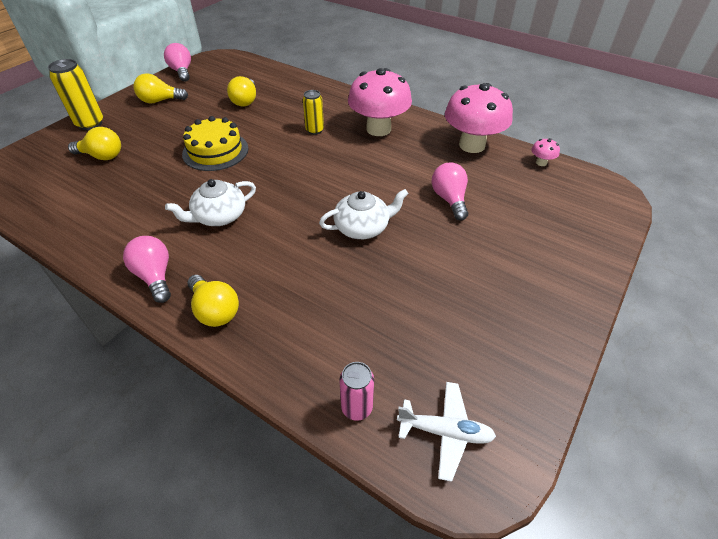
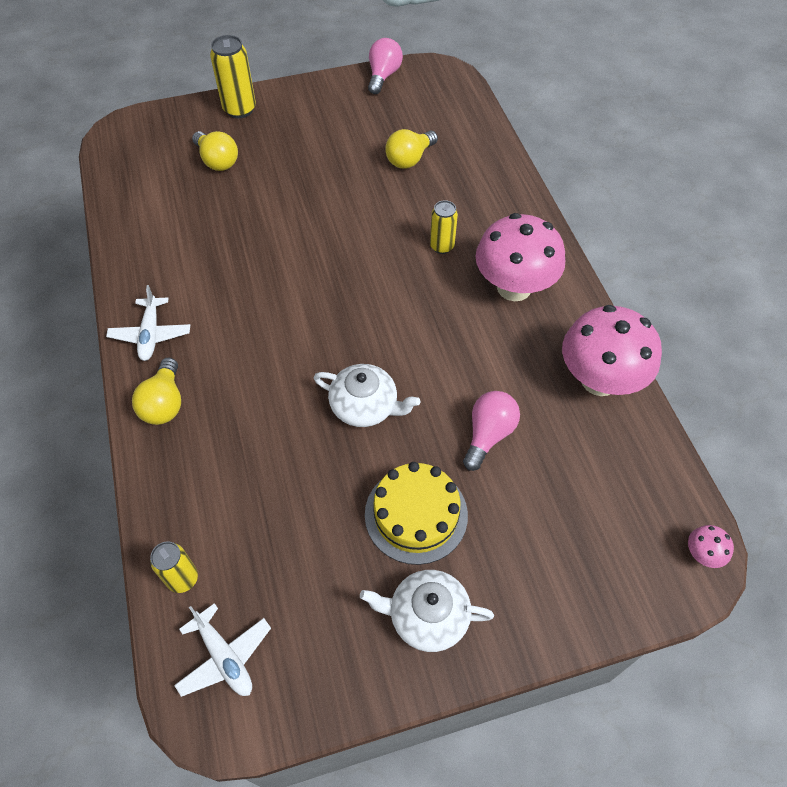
camera: 40 degrees right, 10 degrees up
pink light bulb [123,236,171,303] -> white plane [106,285,190,361]
yellow light bulb [133,73,188,103] -> none
white teapot [165,179,256,226] -> white teapot moved to [360,570,494,652]
yellow cake [182,116,249,171] -> yellow cake moved to [365,462,468,565]
pink can [339,362,374,421] -> yellow can [150,541,198,593]
pink mushroom [531,138,560,166] -> pink mushroom moved to [688,525,734,568]

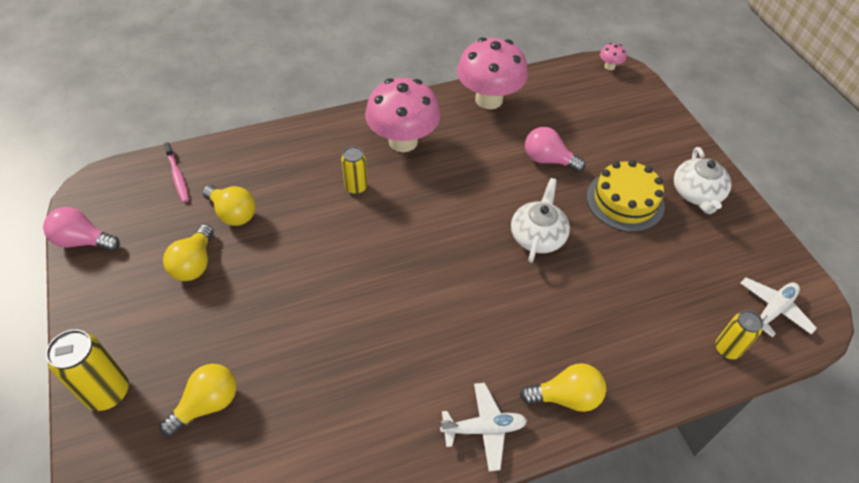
camera: 95 degrees left, 5 degrees down
none -> pink toothbrush [163,142,189,202]
none -> yellow light bulb [163,224,214,281]

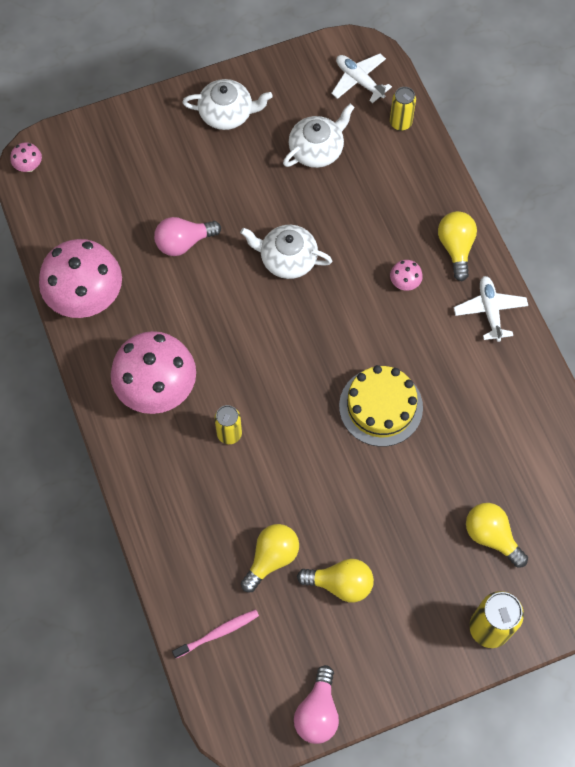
camera: 90 degrees left, 15 degrees up
pink light bulb [525,127,585,172] -> pink light bulb turned 45 degrees clockwise [154,217,221,256]
yellow cake [586,160,665,232] -> yellow cake moved to [339,365,423,447]
none -> white teapot [283,104,355,168]
none -> pink mushroom [390,260,423,291]

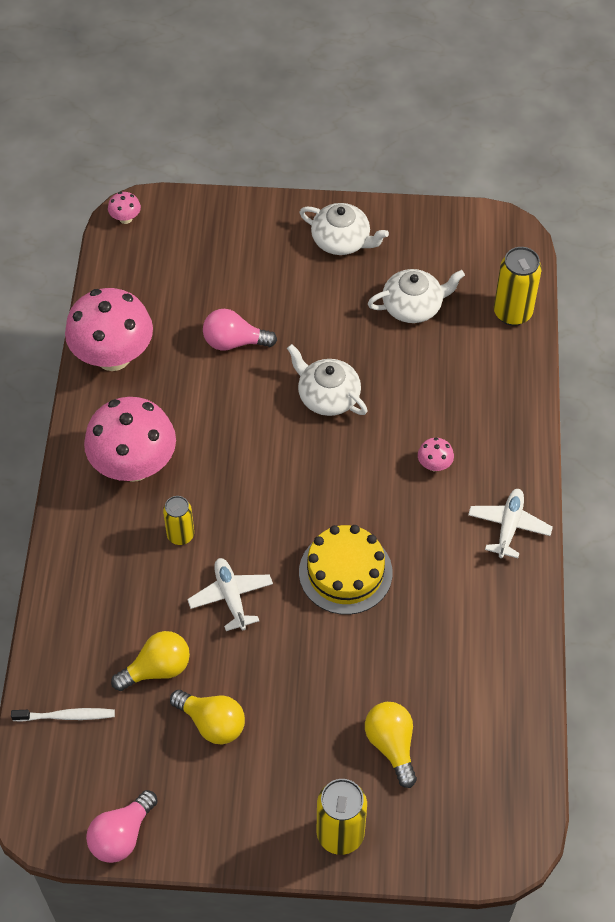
camera: 25 degrees right, 10 degrees down
pink toothbrush [172,609,259,658] -> white toothbrush [11,708,115,722]
white plane [331,54,392,103] -> white plane moved to [187,558,273,631]
yellow can [390,87,416,131] -> yellow can [494,247,542,326], size x1.56
yellow light bulb [438,211,477,281] -> none

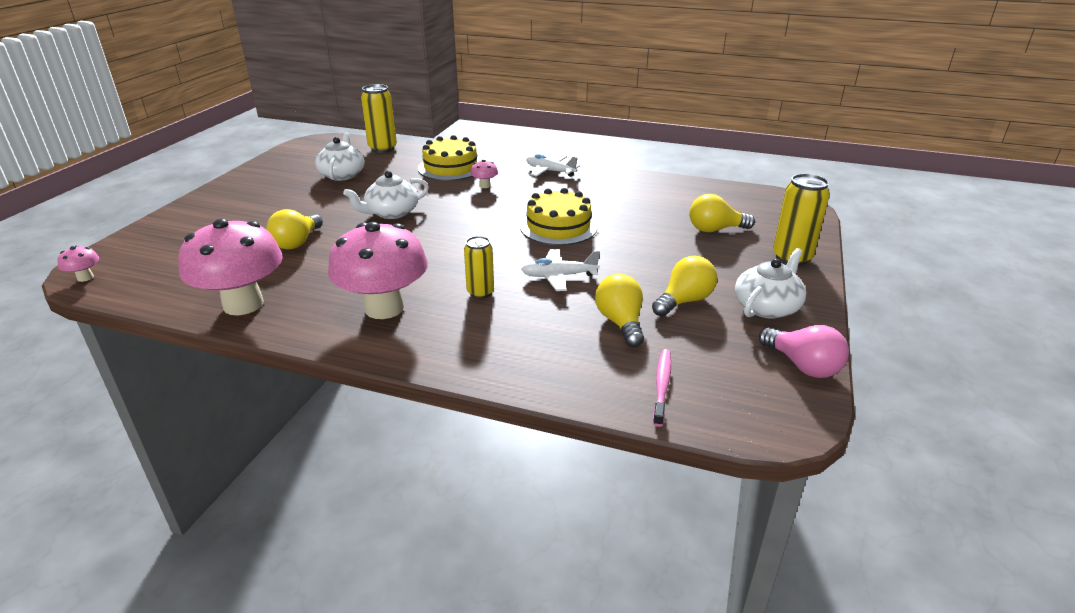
camera: 75 degrees left, 25 degrees down
white toothbrush [11,708,115,722] -> pink toothbrush [653,349,671,427]
pink light bulb [203,309,277,351] -> yellow light bulb [266,209,323,250]
white teapot [300,203,389,255] -> white teapot moved to [735,248,806,319]
none -> yellow cake [418,135,480,181]

